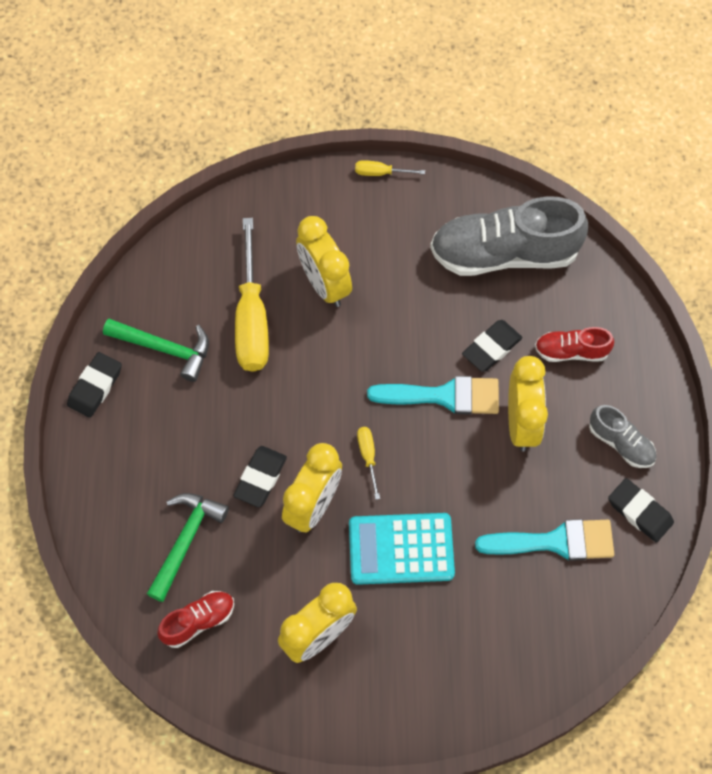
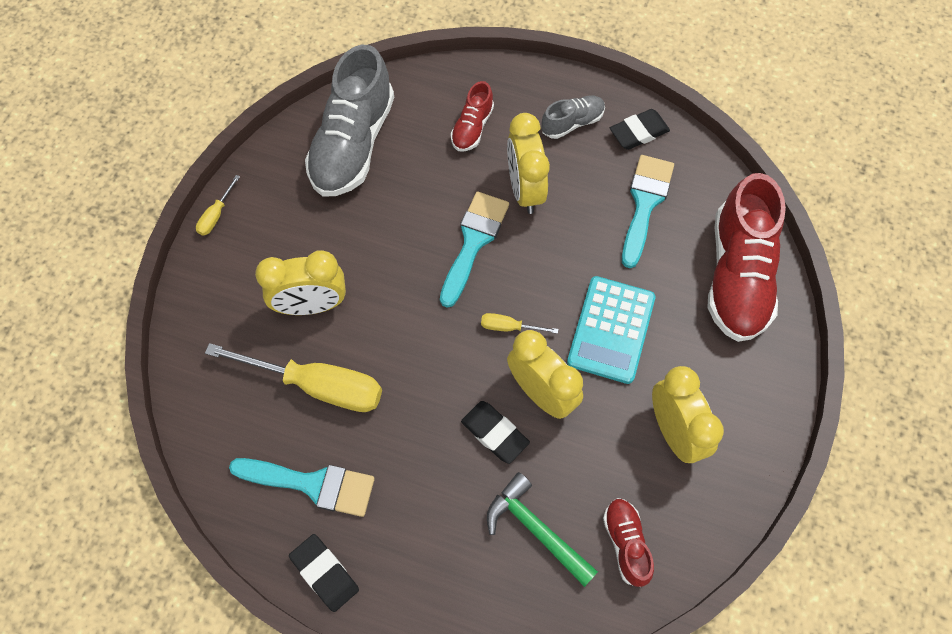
camera: 70 degrees left, 0 degrees up
green hammer [103,318,209,382] -> turquoise brush [229,458,375,517]
black eraser [462,320,522,372] -> none
yellow clock [508,356,548,451] -> yellow clock turned 120 degrees counterclockwise [507,113,550,214]
none -> red shoe [707,173,786,342]

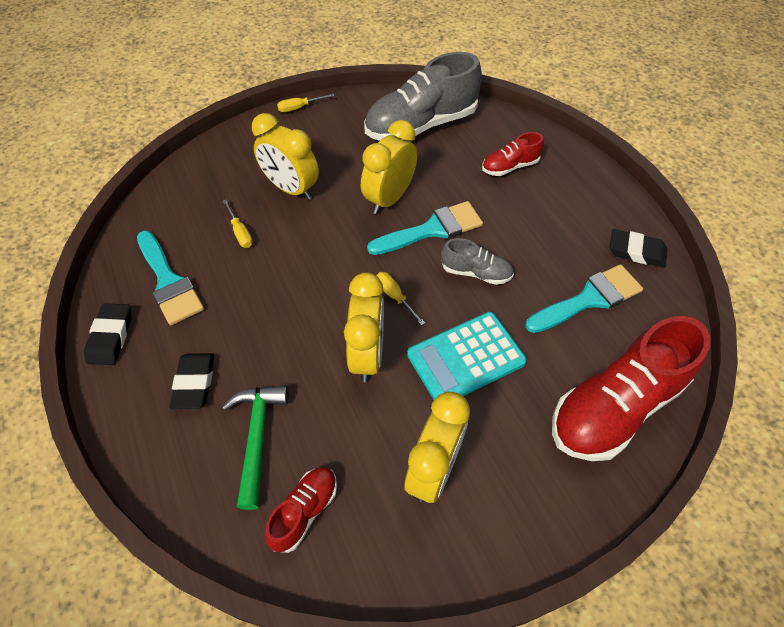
camera: 45 degrees right, 10 degrees down
yellow screwdriver [205,343,382,412] -> yellow screwdriver [223,200,253,248], size x0.44
black eraser [461,401,530,464] -> black eraser moved to [170,353,214,409]
yellow clock [507,113,550,214] -> yellow clock moved to [361,120,417,214]
grey shoe [542,96,605,139] -> grey shoe moved to [441,238,514,285]

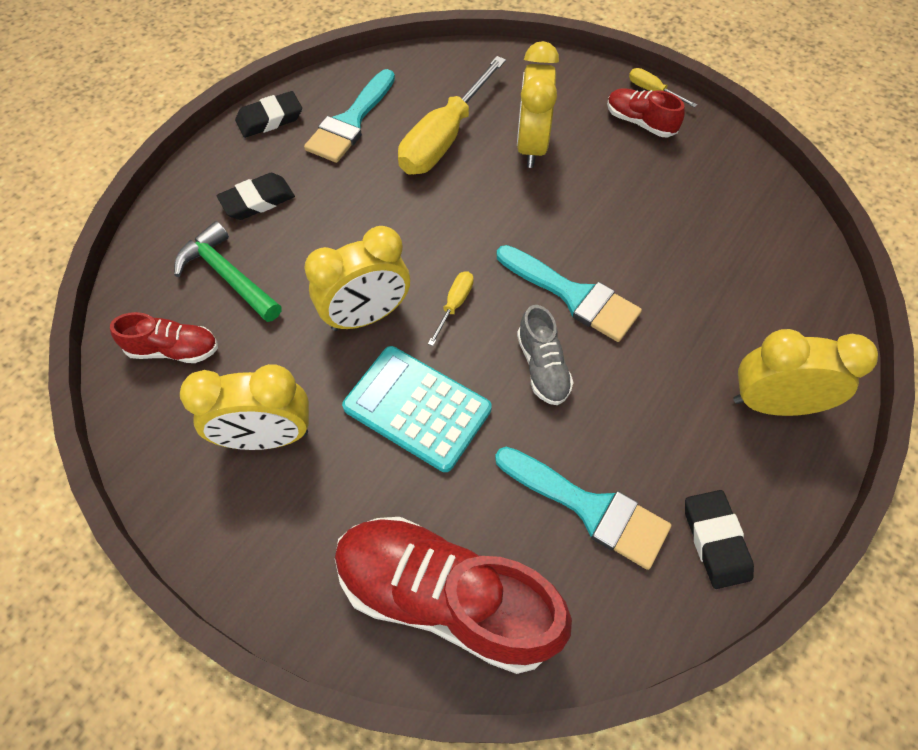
camera: 60 degrees right, 5 degrees up
green hammer [222,385,289,510] -> green hammer turned 105 degrees counterclockwise [174,221,282,322]
yellow screwdriver [223,200,253,248] -> yellow screwdriver [398,56,506,175], size x2.29
yellow clock [361,120,417,214] -> yellow clock moved to [733,329,878,416]
grey shoe [364,52,482,141] -> none
red shoe [482,132,544,176] -> red shoe moved to [607,88,685,137]

